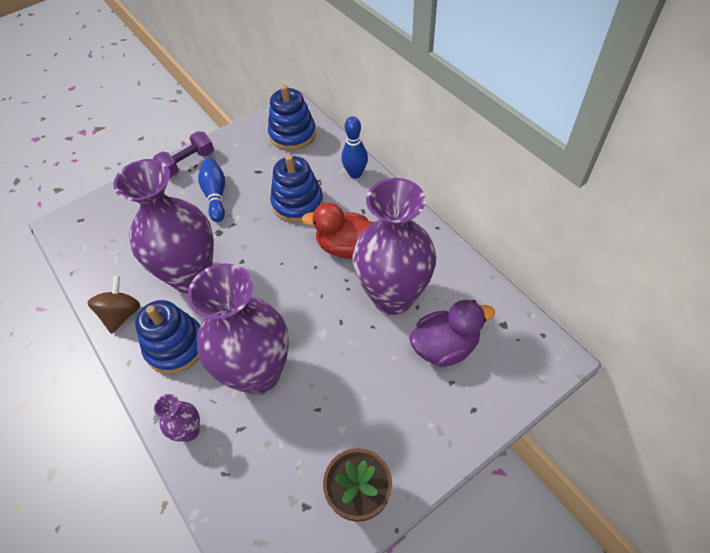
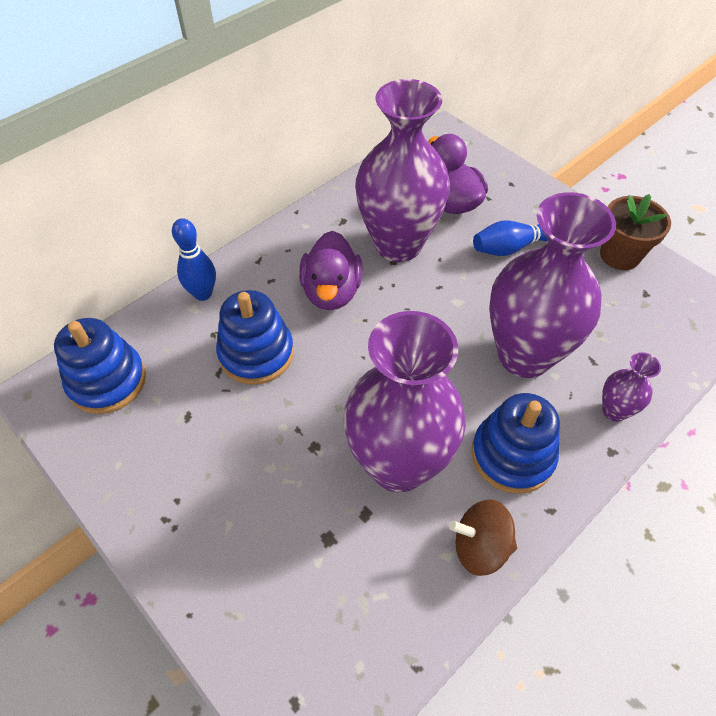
camera: 100 degrees left, 0 degrees up
purple dumbbell [153,131,214,177] -> none
blue bowling pin [198,158,225,222] -> blue bowling pin moved to [473,220,548,256]
red duck [302,203,374,259] -> purple duck [299,231,363,310]

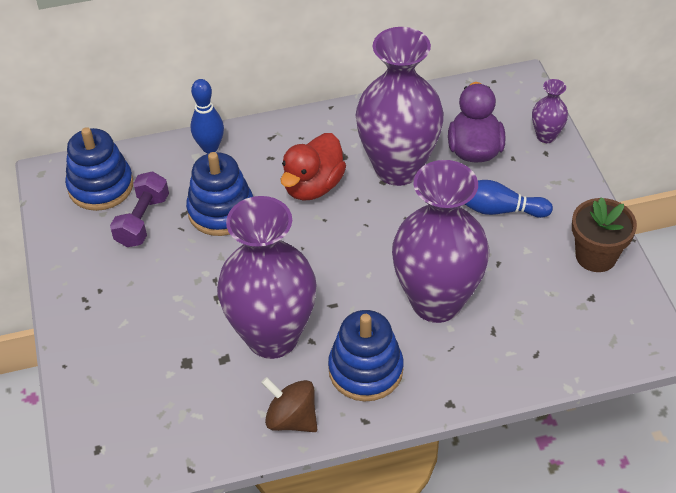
camera: 30 degrees right, 5 degrees down
purple duck [299,231,363,310] -> red duck [281,133,346,201]
purple vase [602,352,661,422] -> purple vase moved to [532,79,568,143]
none -> purple dumbbell [110,171,169,247]

